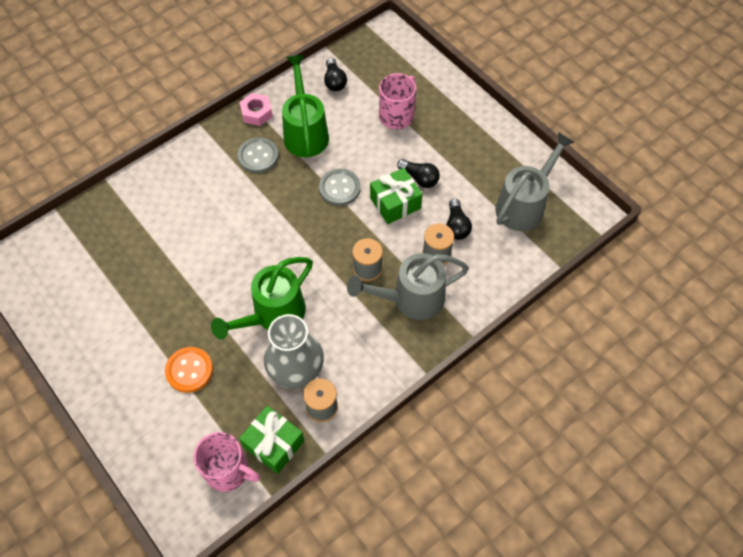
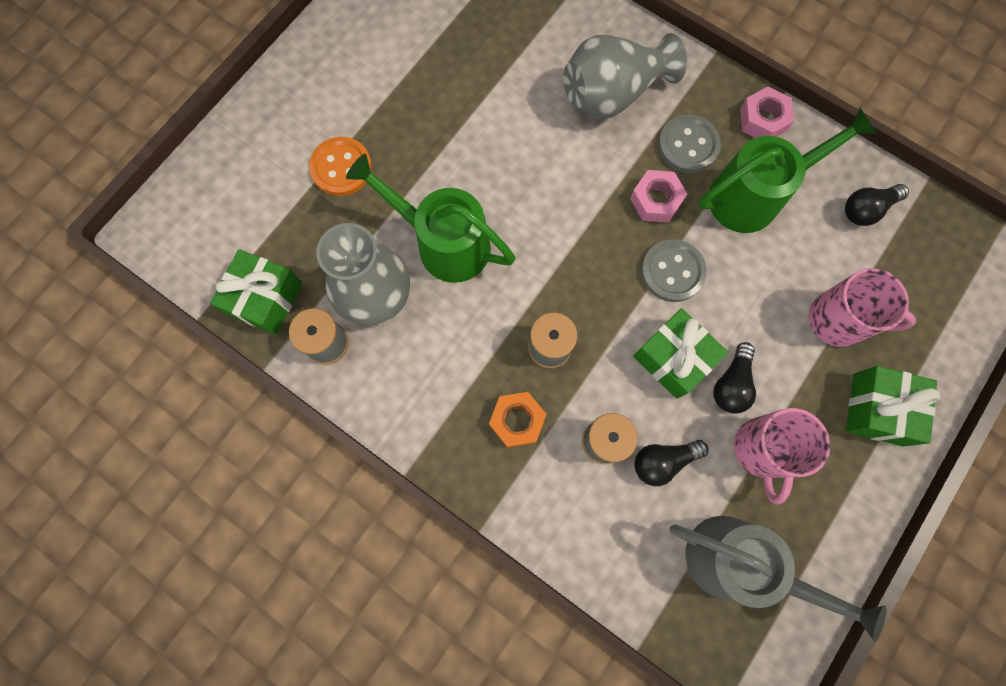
camera: 75 degrees right, 15 degrees up
pink mug [194,432,260,492] -> pink mug moved to [734,408,830,505]
grey watering can [347,253,469,320] -> orange nut [489,392,547,448]
none -> grey vase [563,33,687,119]
none -> pink nut [630,170,687,222]
none -> green gift [846,366,941,446]

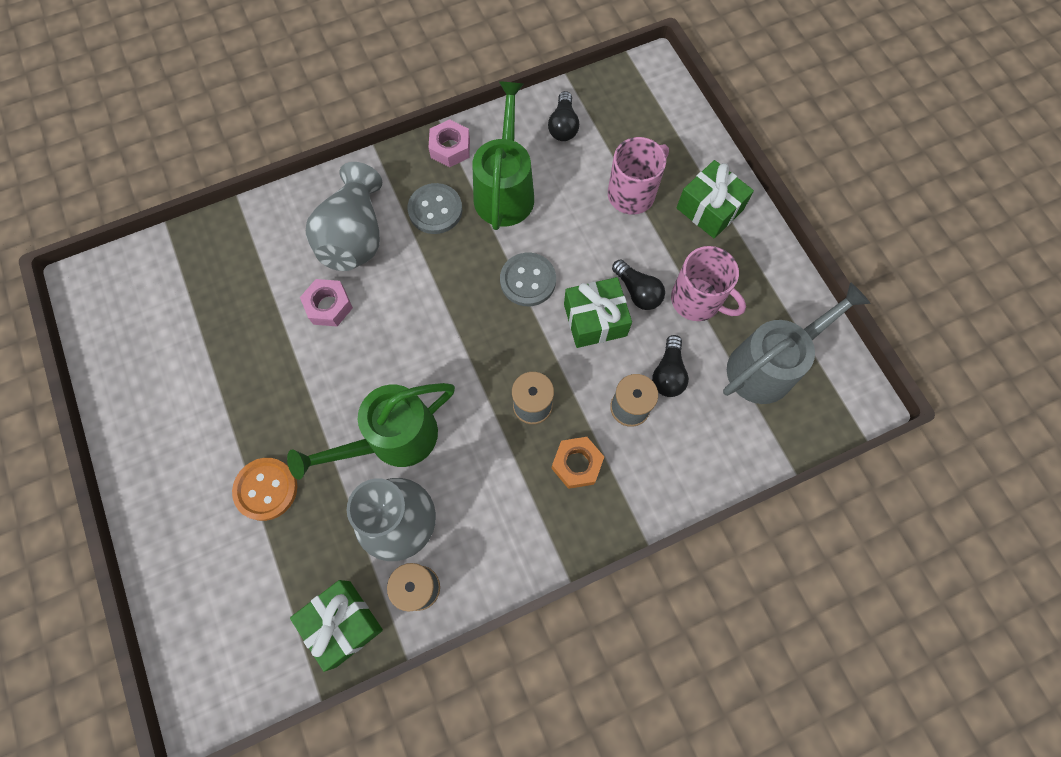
camera: 60 degrees left, 5 degrees down
pink nut [630,170,687,222] -> pink nut moved to [300,279,353,326]

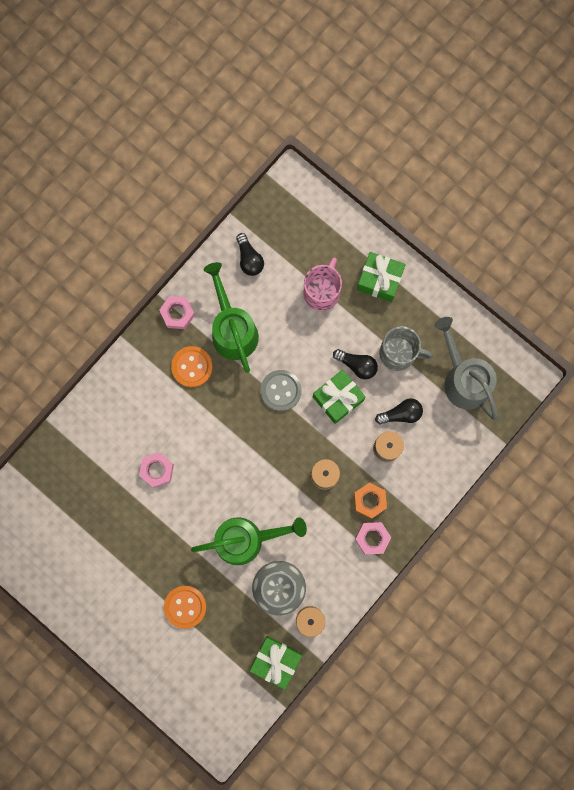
camera: 25 degrees left, 10 degrees up
green watering can [287,383,455,480] -> green watering can turned 135 degrees counterclockwise [191,517,307,565]
grey vase [306,162,382,271] -> none
grey button [408,183,462,234] -> orange button [171,346,213,387]
black light bulb [652,335,689,397] -> black light bulb turned 90 degrees counterclockwise [375,398,423,424]
pink mug [671,246,746,321] -> grey mug [379,326,433,371]
grey watering can [723,282,870,404] -> grey watering can turned 60 degrees counterclockwise [434,317,498,420]
none -> pink nut [355,522,391,554]

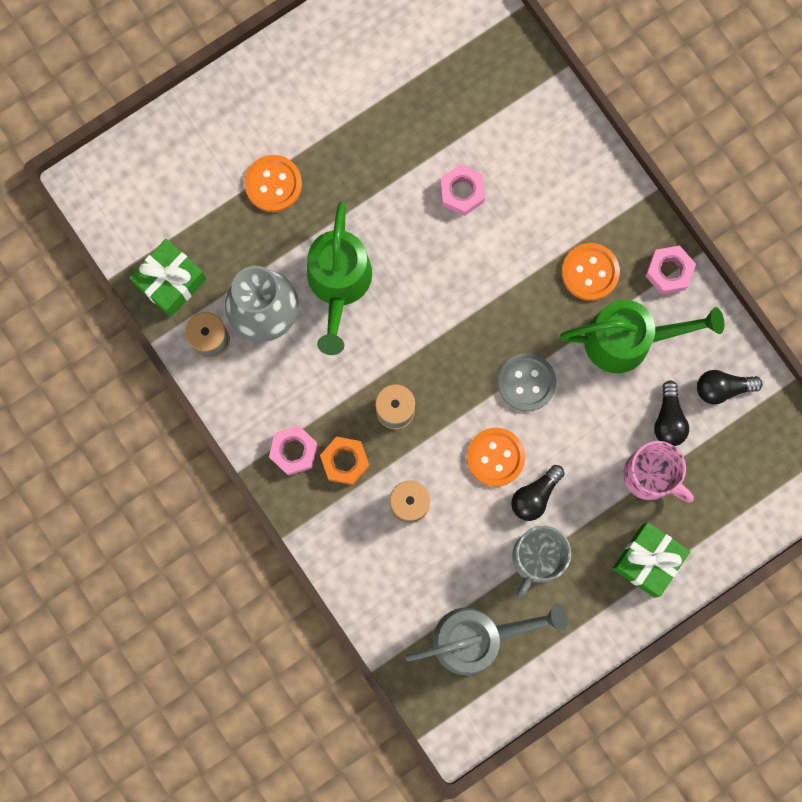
camera: 105 degrees right, 0 degrees up
green gift [313,370,365,424] -> orange button [467,428,525,486]
black light bulb [375,398,423,424] -> black light bulb moved to [654,380,689,446]

